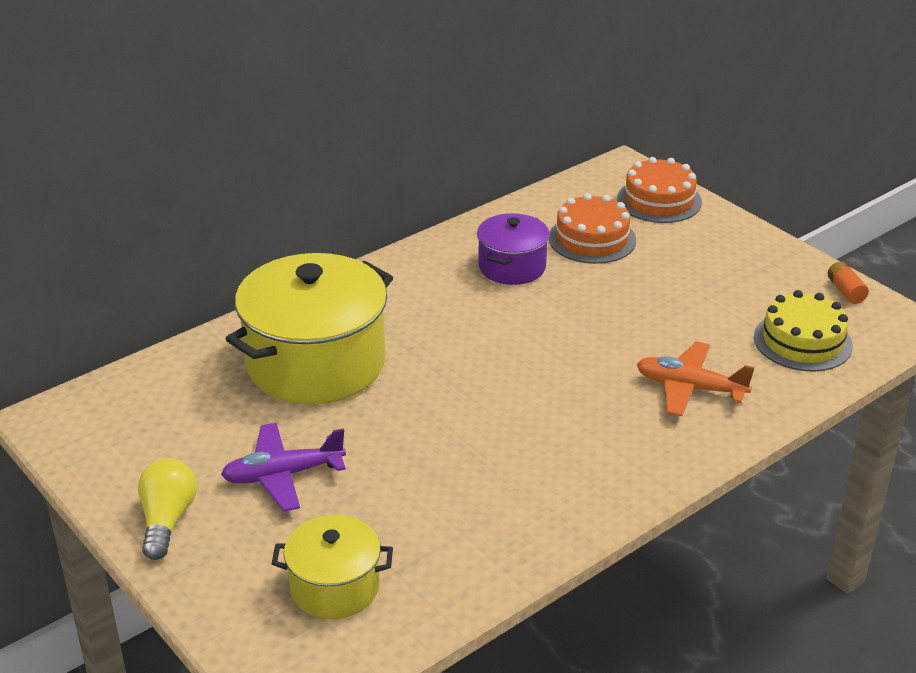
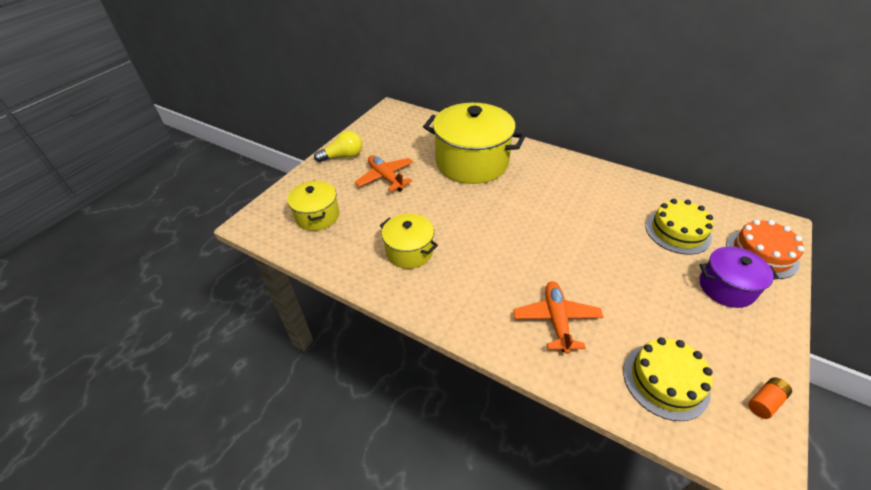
camera: 70 degrees right, 10 degrees up
purple plane [221,423,346,511] -> orange plane [355,155,413,192]
purple pot [477,213,550,285] -> purple pot moved to [700,246,779,308]
orange cake [549,193,636,264] -> yellow cake [645,199,714,255]
none -> yellow pot [380,213,438,269]

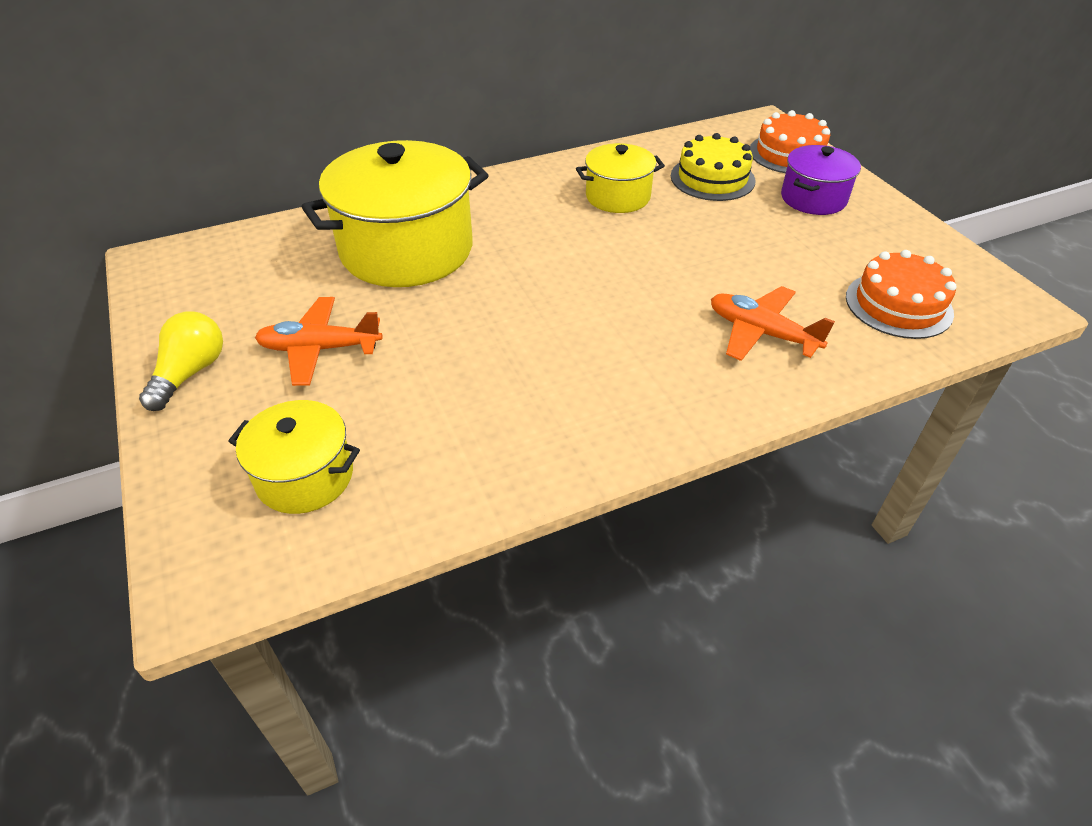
camera: 55 degrees left, 0 degrees up
yellow pot [380,213,438,269] -> yellow pot moved to [576,143,665,213]
yellow cake [623,337,713,421] -> orange cake [846,250,957,339]
orange battery [748,378,792,419] -> none

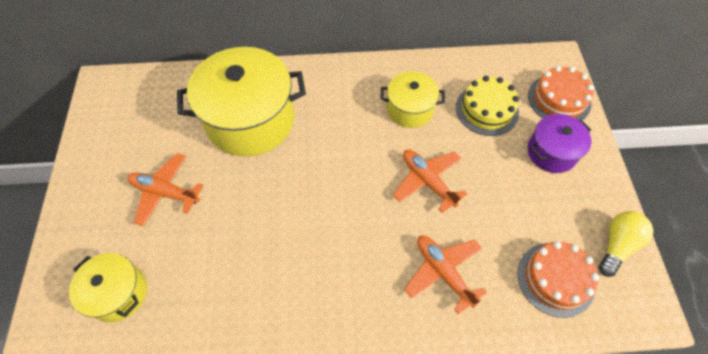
camera: 20 degrees right, 15 degrees up
yellow light bulb [139,311,223,411] -> yellow light bulb moved to [599,211,653,277]
none -> orange plane [393,149,467,213]

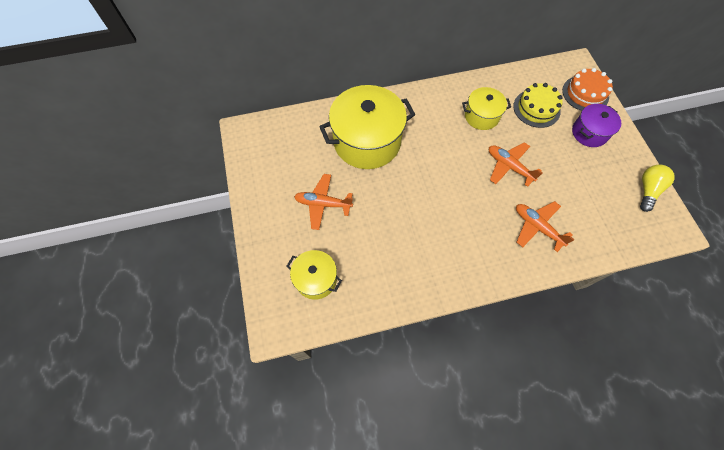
camera: 10 degrees left, 5 degrees up
orange cake [517,241,599,318] -> none

